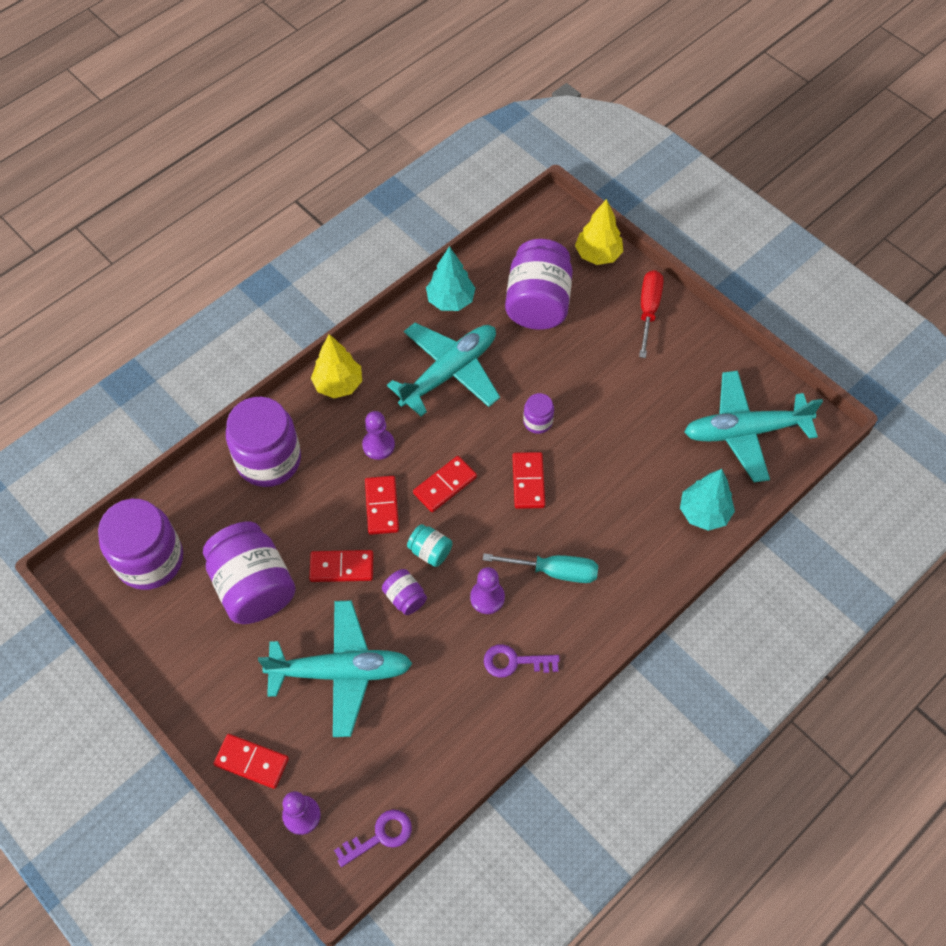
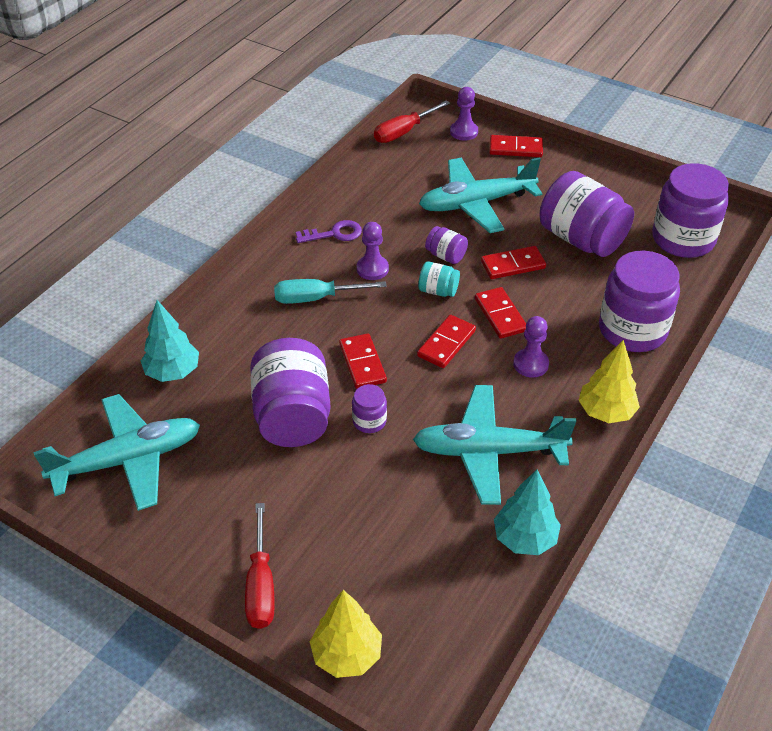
camera: 165 degrees right, 15 degrees down
purple key [334,810,412,867] -> red screwdriver [374,100,450,143]
turquoise plane [387,323,500,416] -> turquoise plane turned 60 degrees clockwise [413,385,576,505]
purple jar [505,239,573,330] -> purple jar moved to [250,338,331,447]

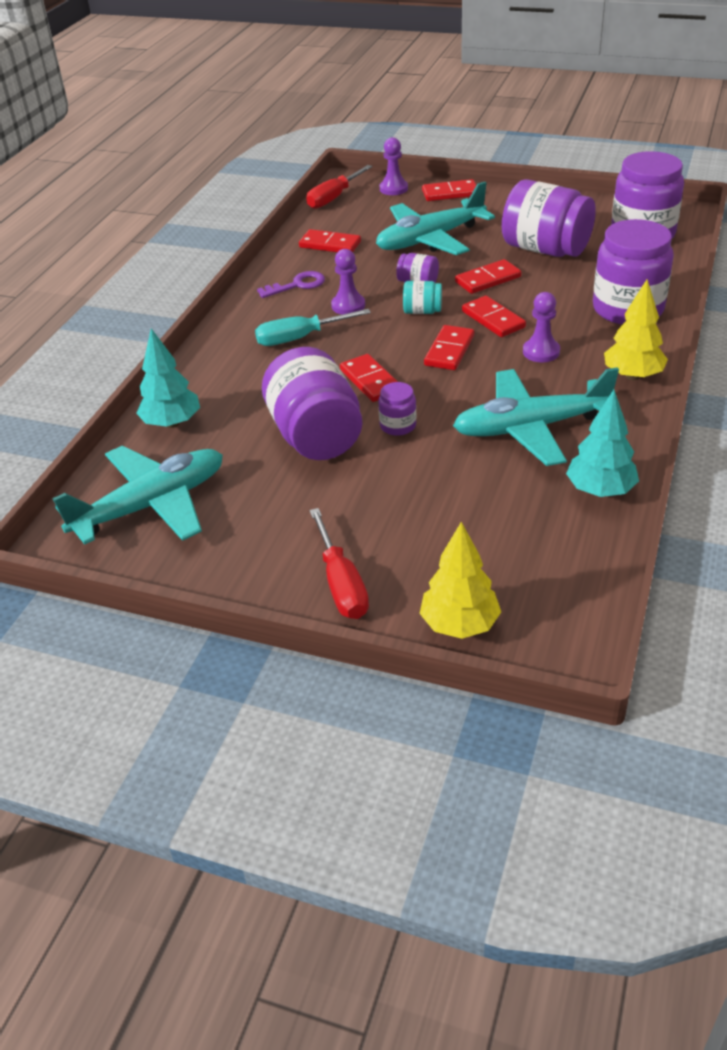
camera: 10 degrees left, 5 degrees down
none -> red domino [299,229,361,252]

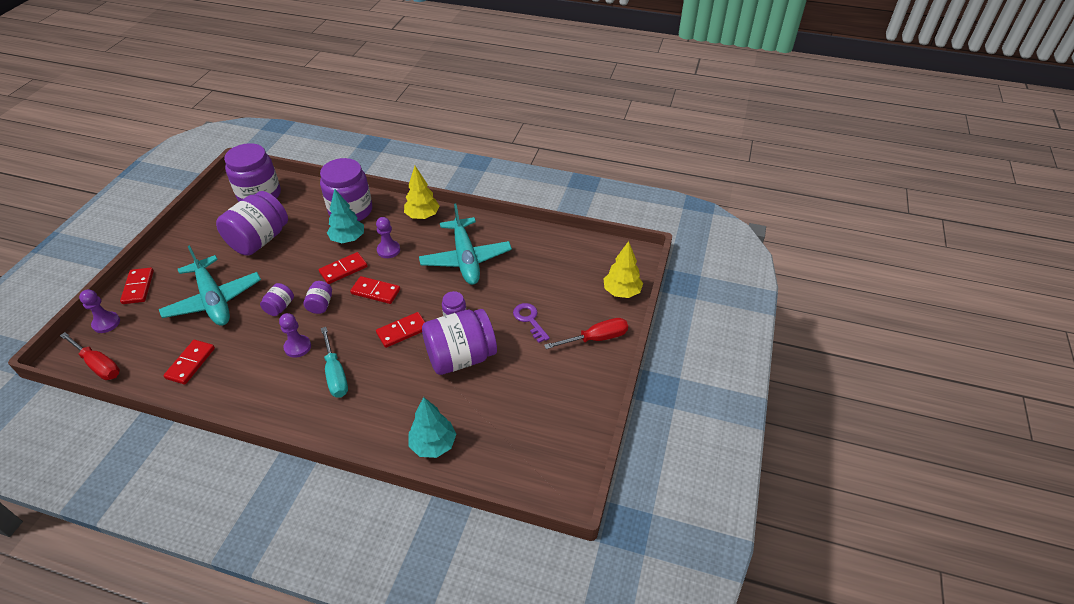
camera: 95 degrees left, 5 degrees up
turquoise plane [52,446,223,545] -> none
purple key [257,271,325,298] -> purple key moved to [513,303,550,343]
turquoise jar [403,281,442,314] -> purple jar [303,281,332,314]
red domino [455,259,521,294] -> none
turquoise tree [566,390,639,497] -> turquoise tree moved to [327,188,364,243]

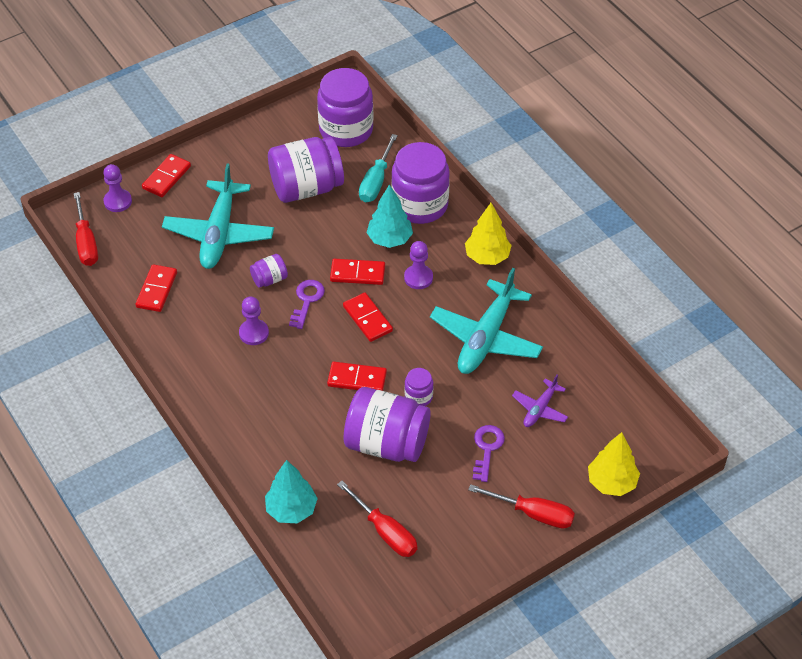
camera: 40 degrees right, 5 degrees up
red domino [163,340,215,384] -> red domino turned 45 degrees counterclockwise [135,264,177,312]
purple jar [303,281,332,314] -> purple key [289,280,325,329]
turquoise screwdriver [321,327,348,398] -> turquoise screwdriver moved to [359,134,398,203]
none -> red screwdriver [337,481,417,557]
none -> purple plane [512,374,568,427]

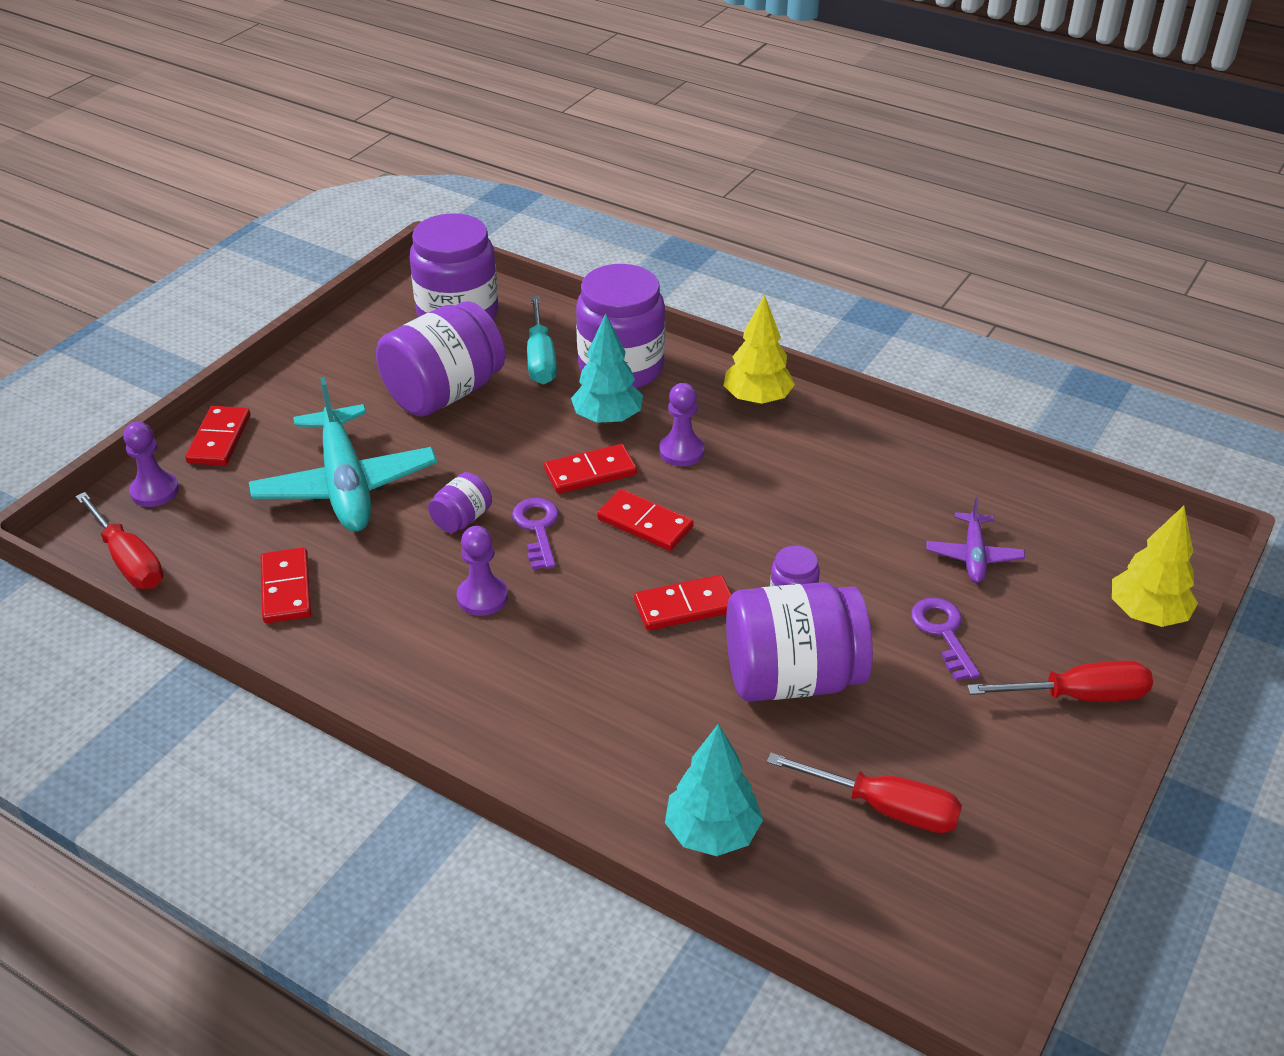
camera: 25 degrees left, 10 degrees down
turquoise plane [430,268,543,374] -> none

